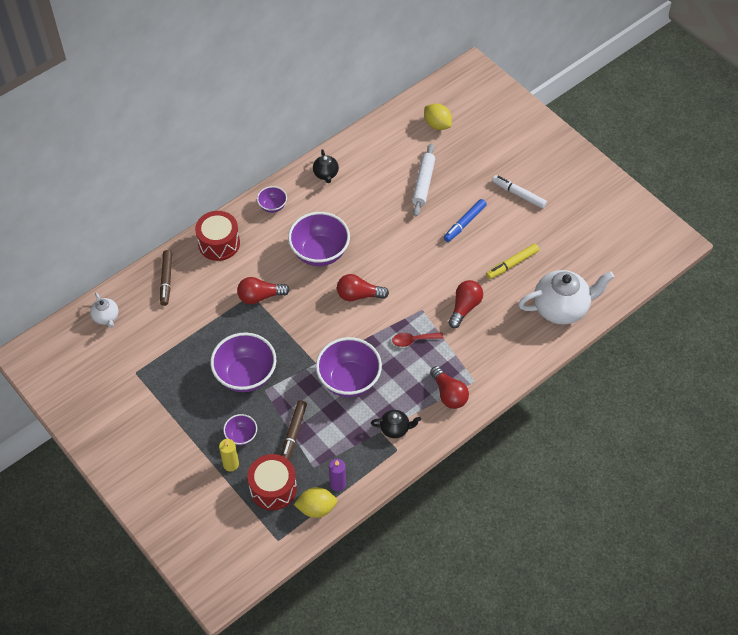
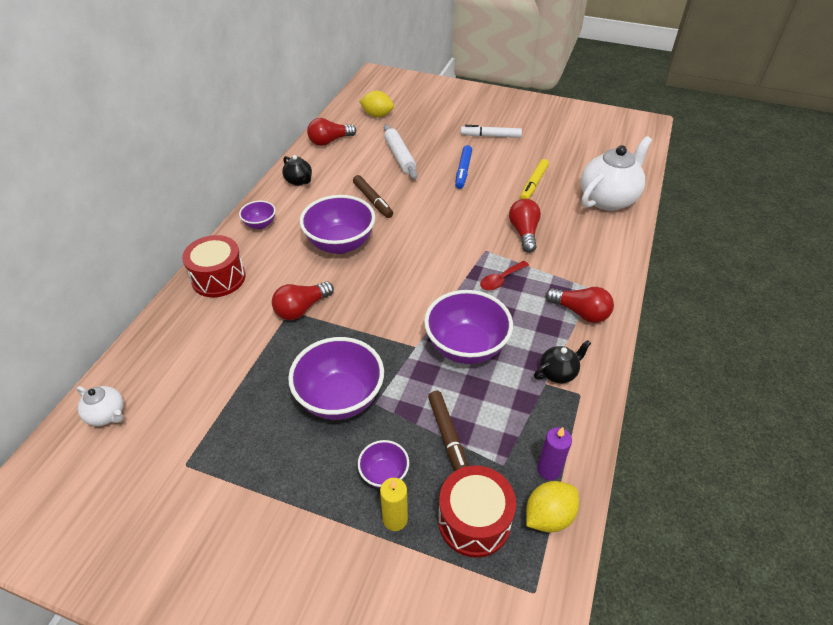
camera: 30 degrees left, 10 degrees down
brown marker [160,250,172,306] -> brown marker moved to [353,175,393,218]
red light bulb [337,274,389,301] -> red light bulb moved to [307,118,356,146]

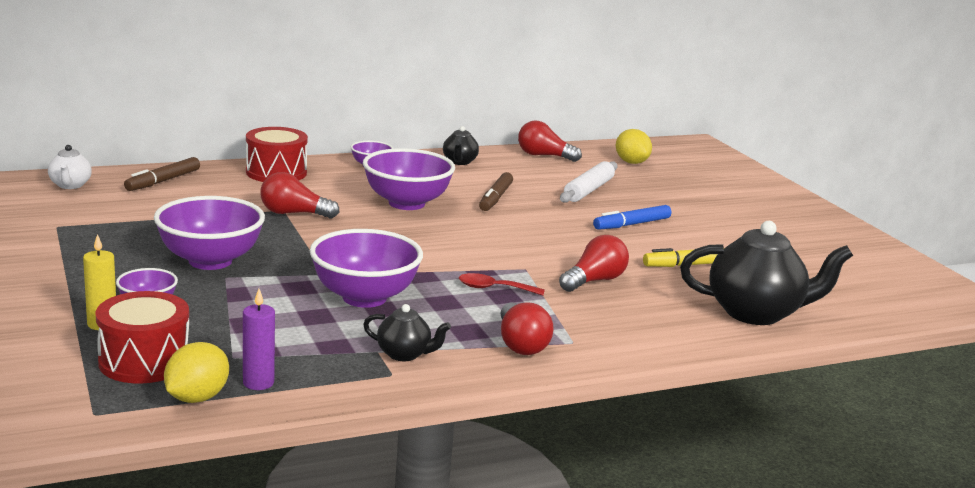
camera: 45 degrees right, 25 degrees down
brown marker [428,391,468,471] -> brown marker moved to [124,157,200,191]
white marker [461,125,522,138] -> none
yellow lemon [526,481,579,533] -> yellow lemon turned 75 degrees counterclockwise [164,342,229,403]
white teapot [581,136,652,211] -> black teapot [680,221,853,325]

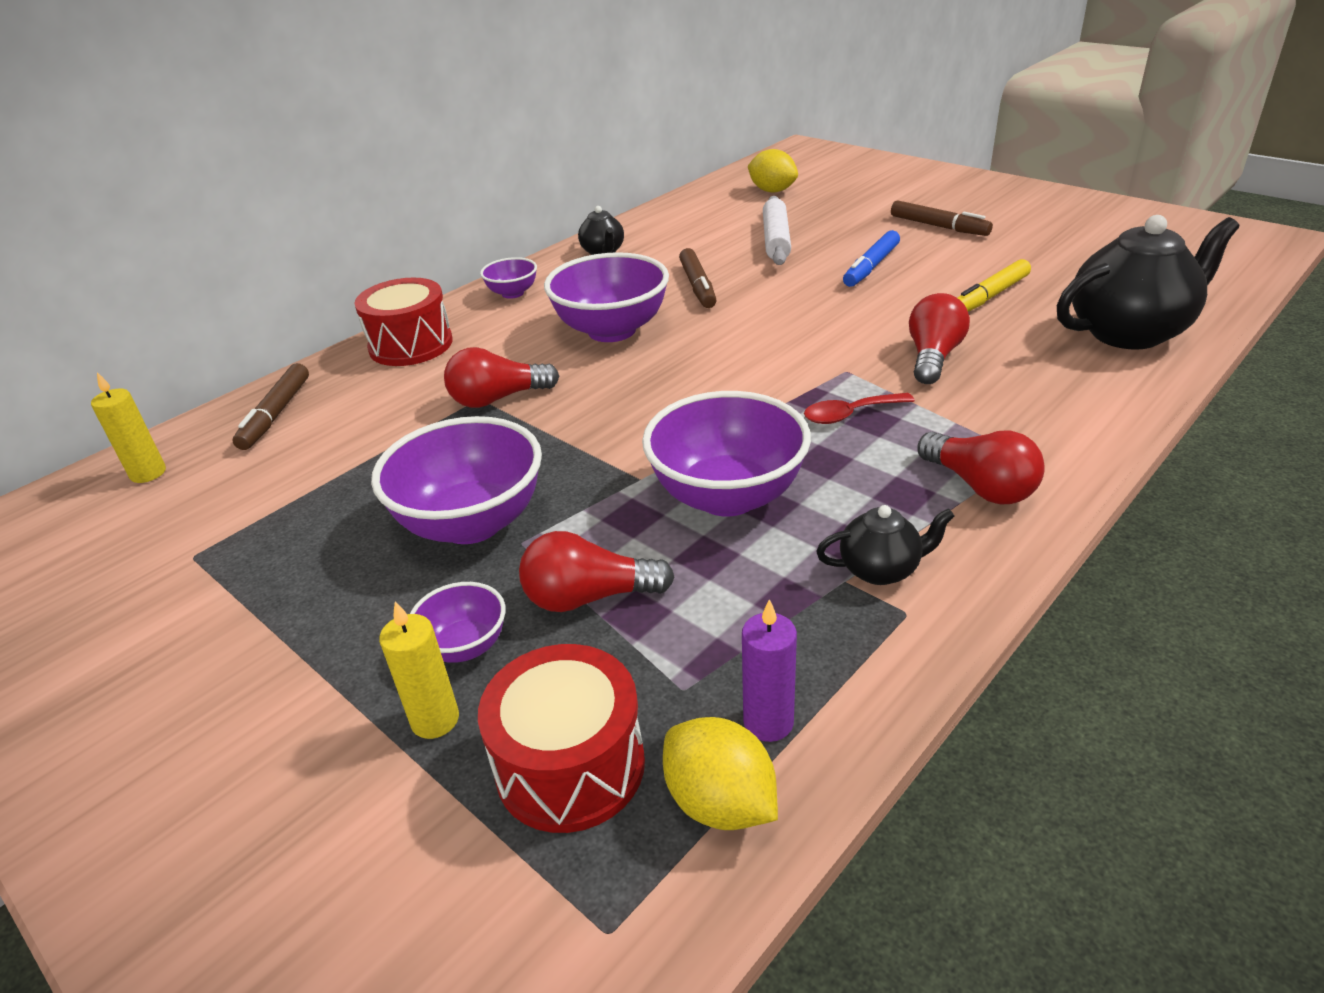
camera: 20 degrees left, 15 degrees up
white teapot [48,145,92,189] -> yellow candle [91,372,166,483]
yellow lemon [164,342,229,403] -> yellow lemon turned 45 degrees counterclockwise [663,717,778,830]
red light bulb [518,120,582,162] -> red light bulb moved to [519,531,675,612]
none -> brown marker [891,201,993,236]

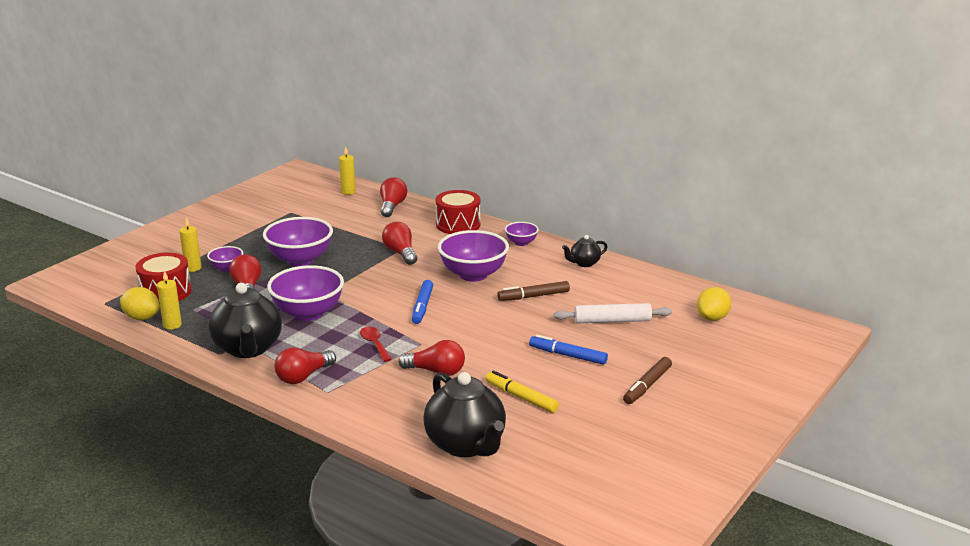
camera: 80 degrees right, 10 degrees down
brown marker [232,363,309,450] -> red light bulb [380,177,407,217]
yellow lemon [663,717,778,830] -> yellow lemon turned 75 degrees clockwise [120,287,160,320]
purple candle [742,599,797,742] -> yellow candle [157,270,182,330]
black teapot [816,505,955,585] -> black teapot [209,283,282,358], size x2.04
none -> blue marker [412,280,433,324]

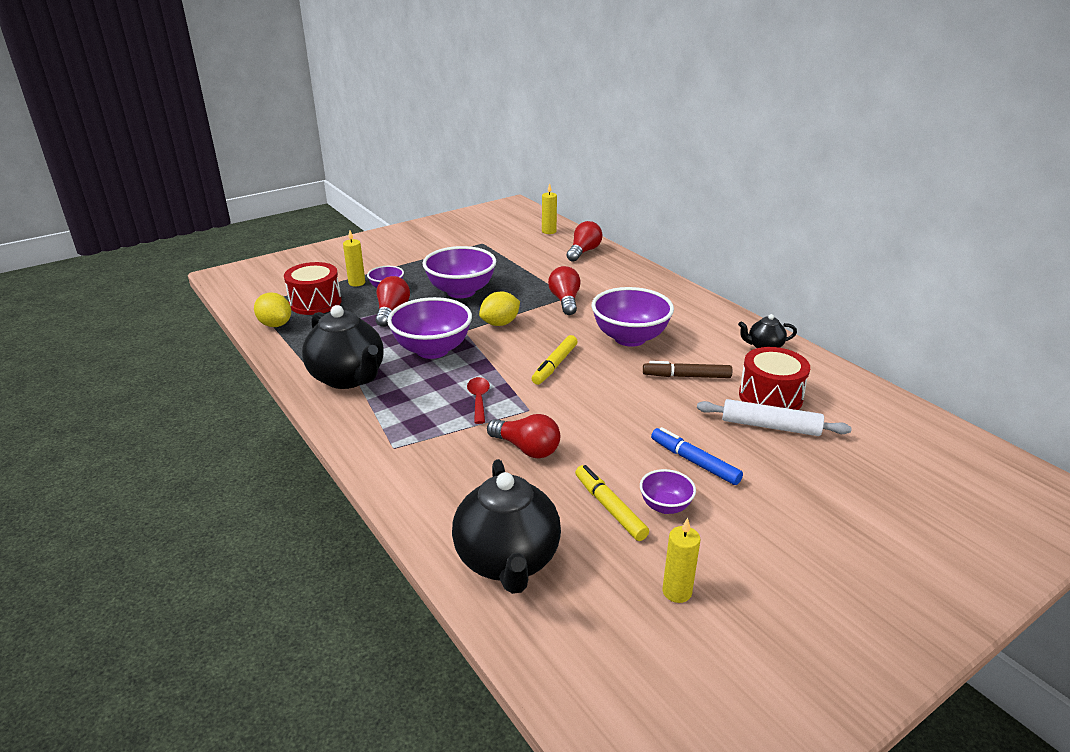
camera: 20 degrees right, 5 degrees up
yellow candle [157,270,182,330] -> yellow candle moved to [663,518,700,603]
black teapot [209,283,282,358] -> black teapot turned 45 degrees counterclockwise [302,305,384,389]
red light bulb [274,347,336,384] -> none
blue marker [412,280,433,324] -> yellow marker [532,335,578,385]
red drum [436,190,480,234] -> red drum moved to [739,347,810,410]
purple bowl [505,222,539,246] -> purple bowl moved to [640,469,696,514]
brown marker [623,357,672,404] -> none
yellow lemon [697,287,731,321] -> yellow lemon moved to [479,291,520,326]

